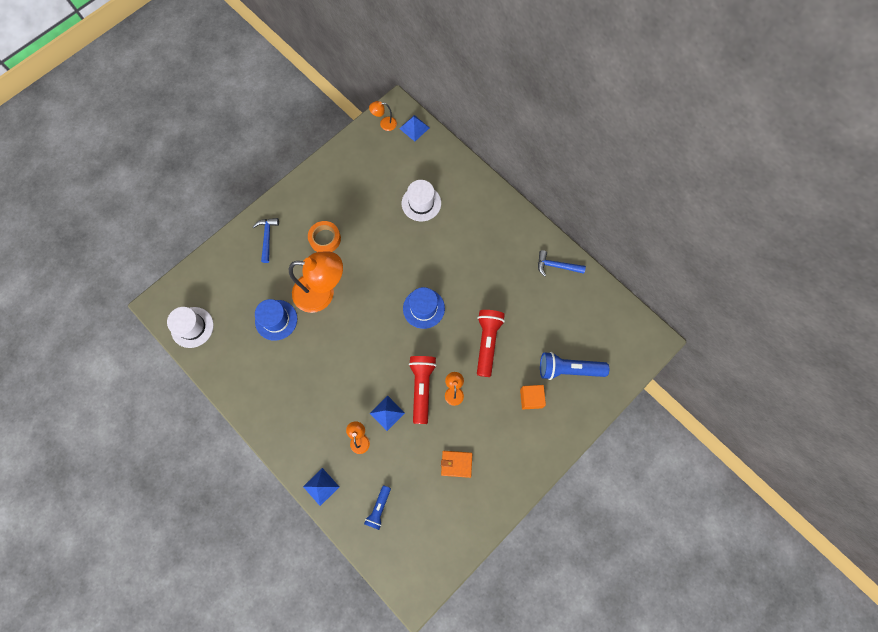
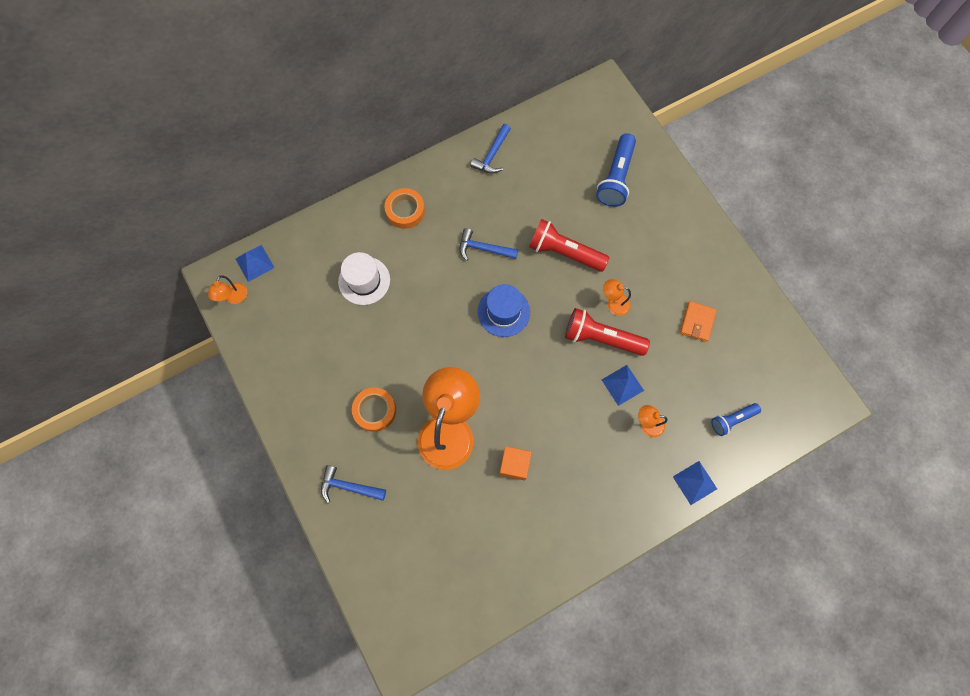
camera: 75 degrees left, 0 degrees up
white hat [167,307,214,348] -> none
blue hat [255,299,297,341] -> none
blue flashlight [364,485,391,530] -> blue flashlight turned 120 degrees clockwise [711,403,761,436]
orange cube [520,385,546,409] -> orange cube moved to [499,446,532,480]
none -> orange tape [385,188,425,229]
none -> blue hammer [459,228,518,261]

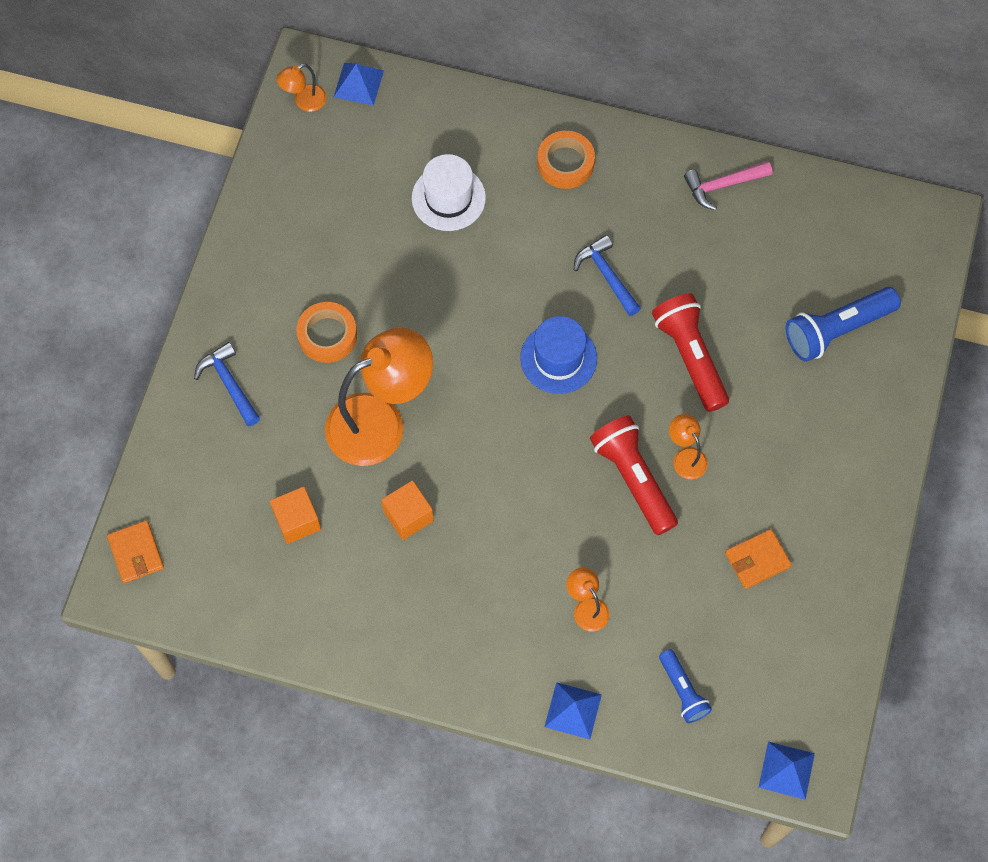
camera: 45 degrees right, 5 degrees down
blue hammer [470,124,511,174] -> pink hammer [684,161,772,210]
blue pyramid [602,365,644,406] -> blue pyramid moved to [758,742,815,800]
blue flashlight [711,403,761,436] -> blue flashlight turned 135 degrees counterclockwise [659,649,712,723]
none -> orange wallet [107,520,164,583]
none -> orange cube [270,487,321,544]

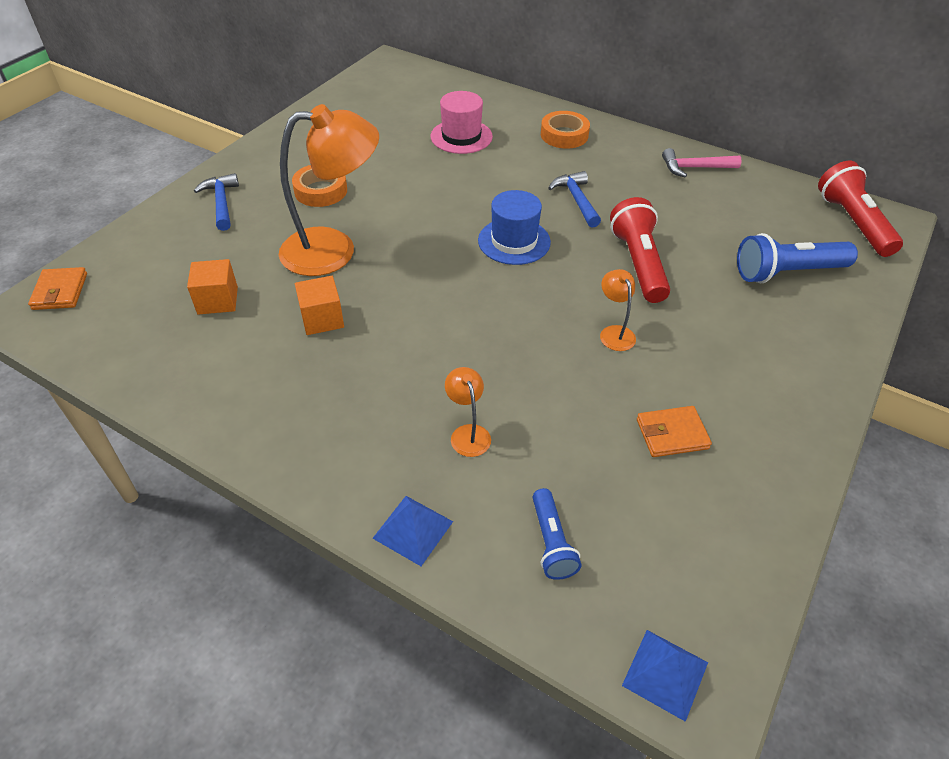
camera: 15 degrees right, 20 degrees down
orange lamp [276,64,327,112] -> none
blue pyramid [334,62,384,106] -> none
white hat [412,154,486,231] -> pink hat [431,91,493,154]
red flashlight [590,415,678,535] -> red flashlight moved to [818,161,903,257]

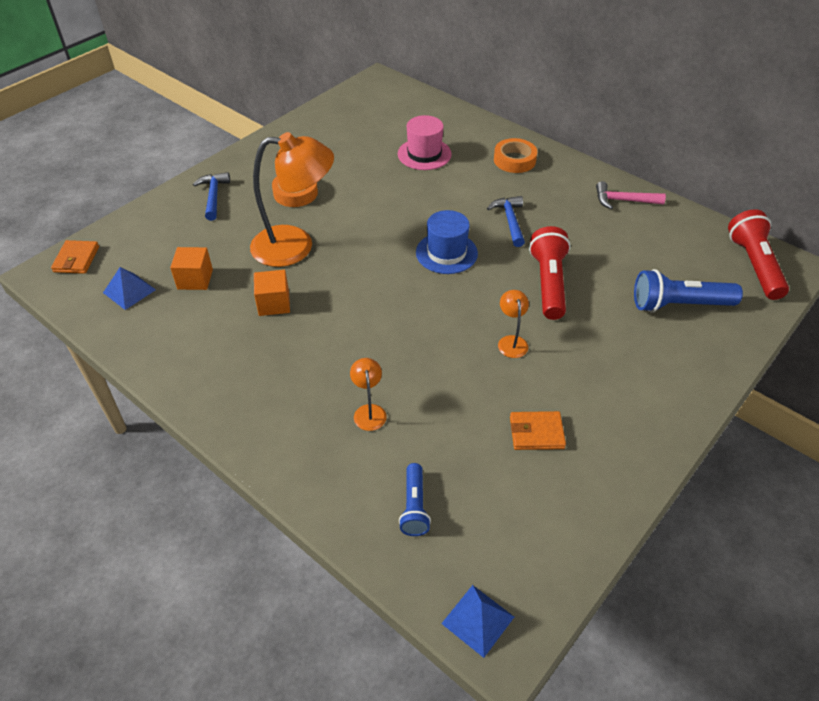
camera: 10 degrees right, 0 degrees up
blue pyramid [372,496,453,566] -> blue pyramid moved to [103,267,156,310]

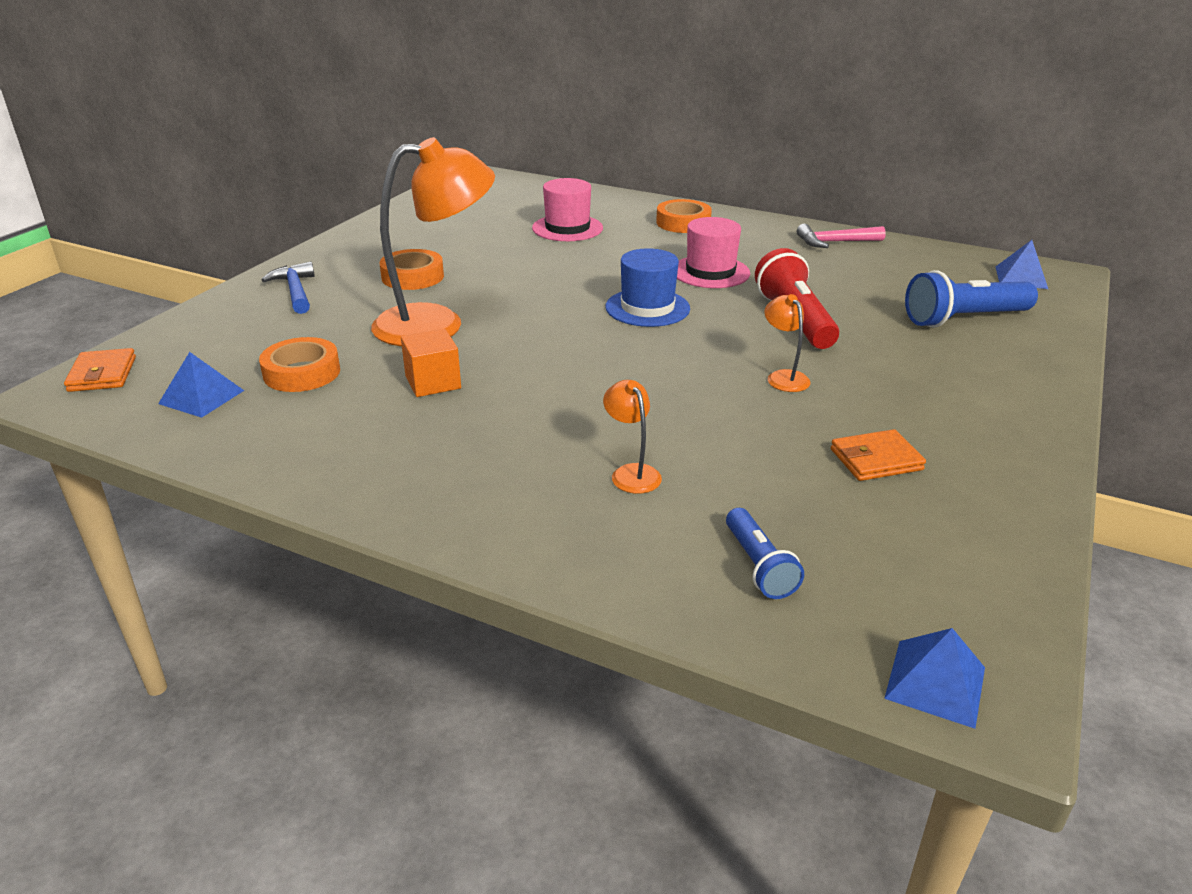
camera: 15 degrees left, 15 degrees down
orange cube [170,247,213,290] -> orange tape [259,337,340,392]
blue hammer [487,196,525,247] -> pink hat [677,217,750,288]
red flashlight [728,209,789,300] -> blue pyramid [996,240,1048,289]

